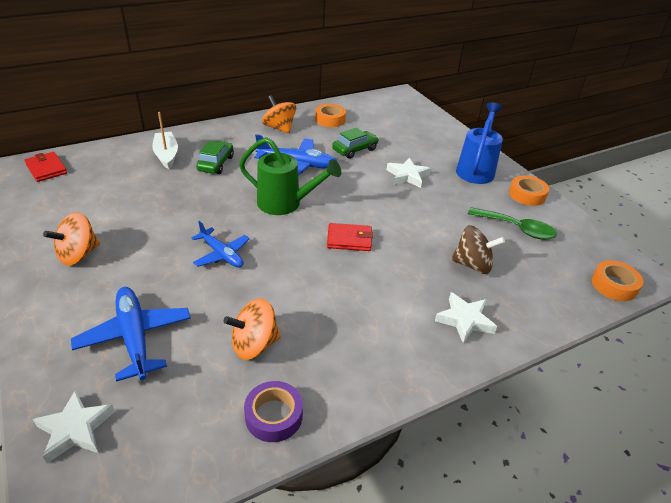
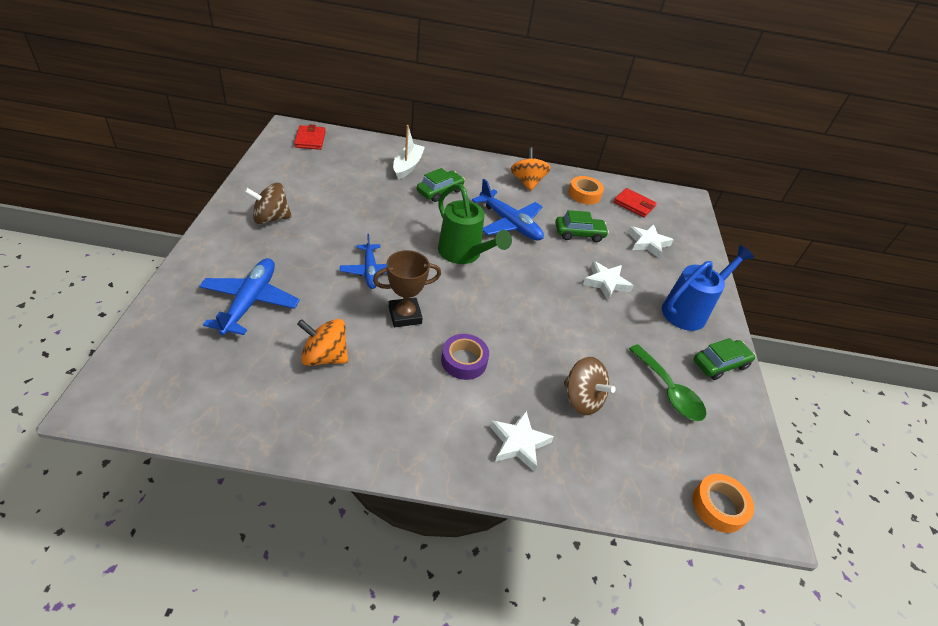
camera: 30 degrees right, 5 degrees up
white star [33,390,115,463] -> white star moved to [628,224,673,259]
orange spinning top [43,212,100,266] -> brown spinning top [244,183,292,224]
purple tape [244,381,303,442] -> purple tape moved to [441,334,489,380]
red wallet [327,223,373,251] -> red wallet moved to [614,188,657,218]
orange tape [509,175,549,206] -> green car [694,338,756,380]
none -> brown trophy [373,250,441,327]

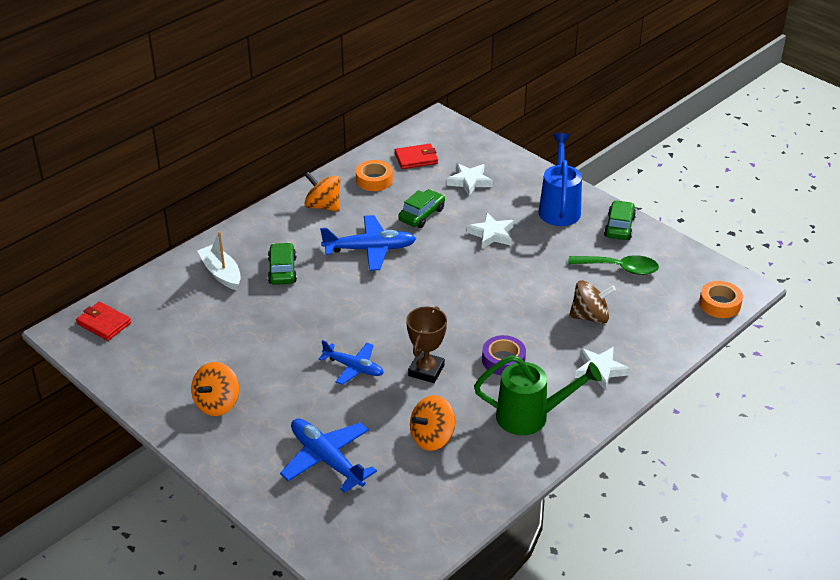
camera: 45 degrees left, 5 degrees down
brown spinning top [244,183,292,224] -> orange spinning top [191,362,239,416]
green watering can [438,184,512,264] -> green watering can moved to [474,355,602,435]

